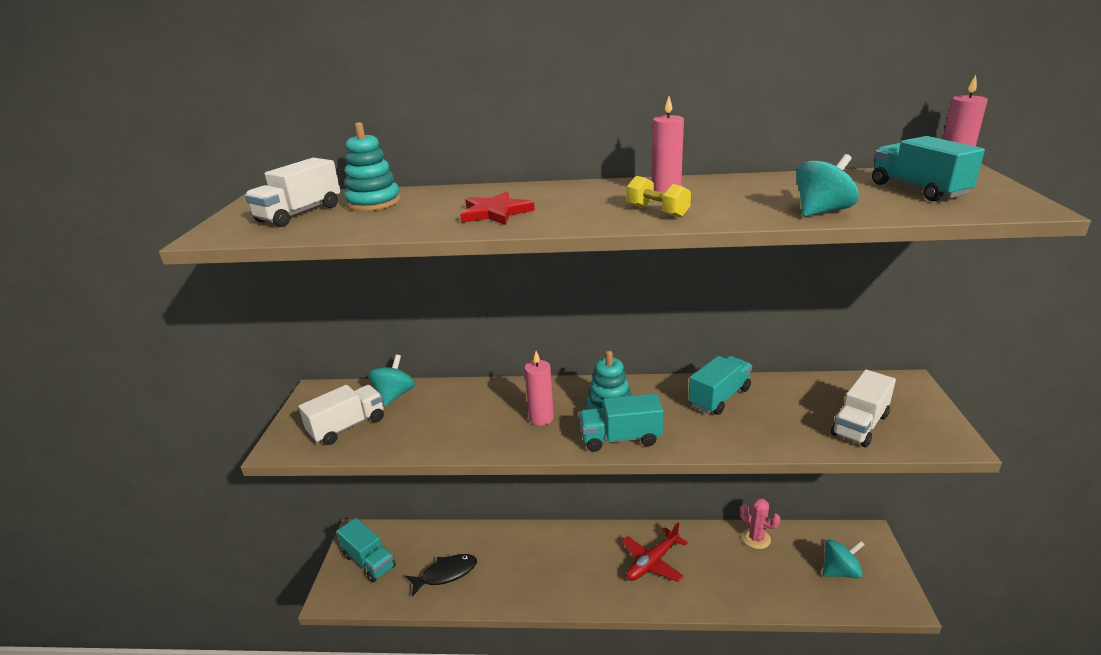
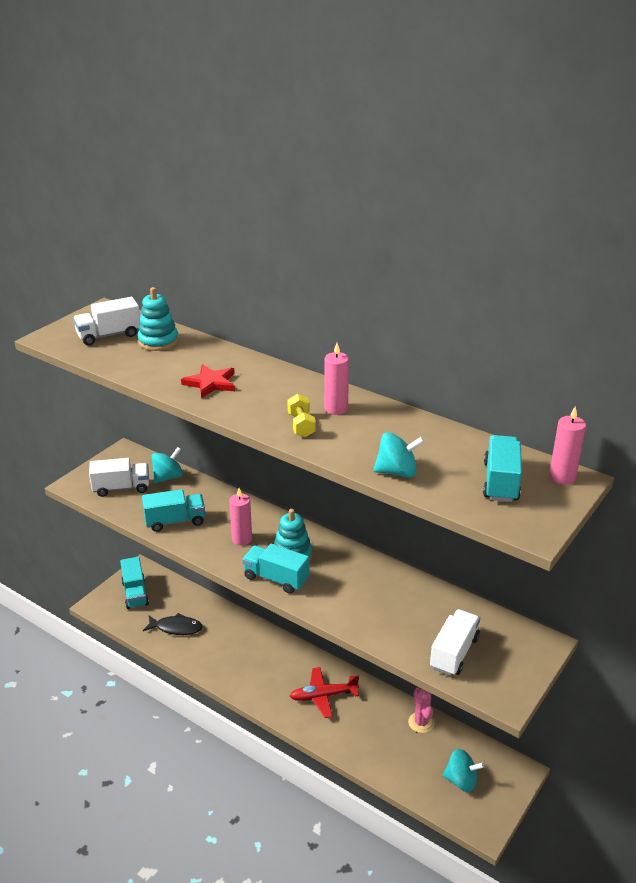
camera: 30 degrees right, 5 degrees up
turquoise truck [688,356,752,415] -> turquoise truck moved to [142,489,205,532]
white truck [831,369,896,447] -> white truck turned 135 degrees clockwise [430,609,480,676]

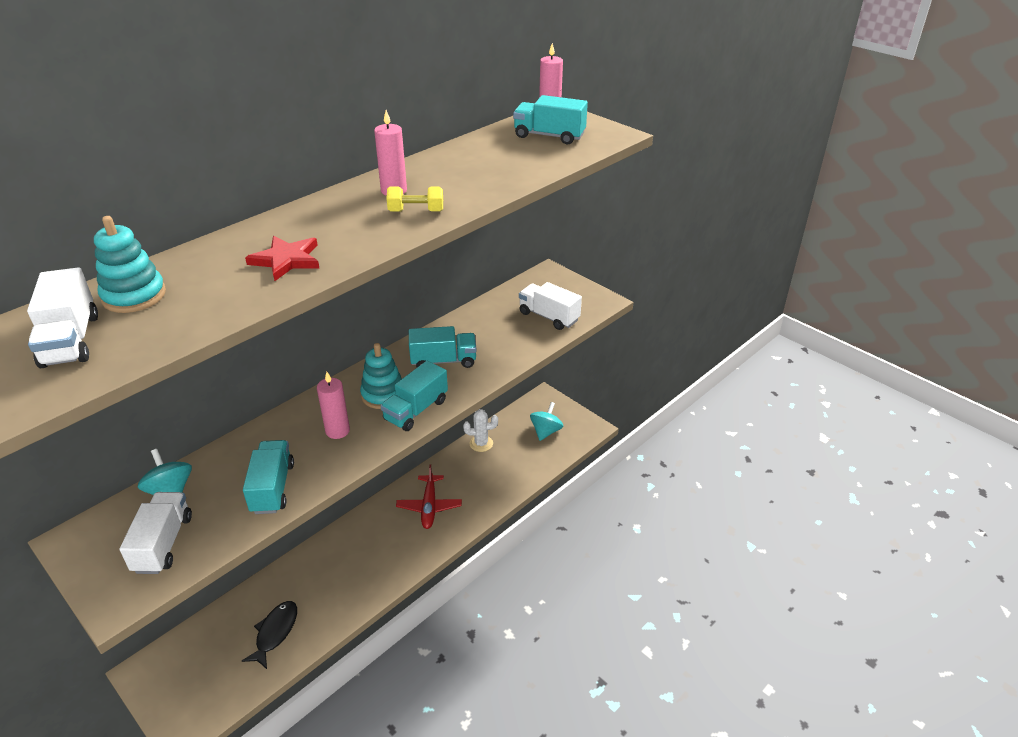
camera: 80 degrees left, 5 degrees up
turquoise truck [120,557,149,609] -> turquoise truck moved to [409,326,477,368]
turquoise spinning top [373,432,425,478] -> none
pink cactus [408,687,434,733] -> white cactus [463,409,498,452]

